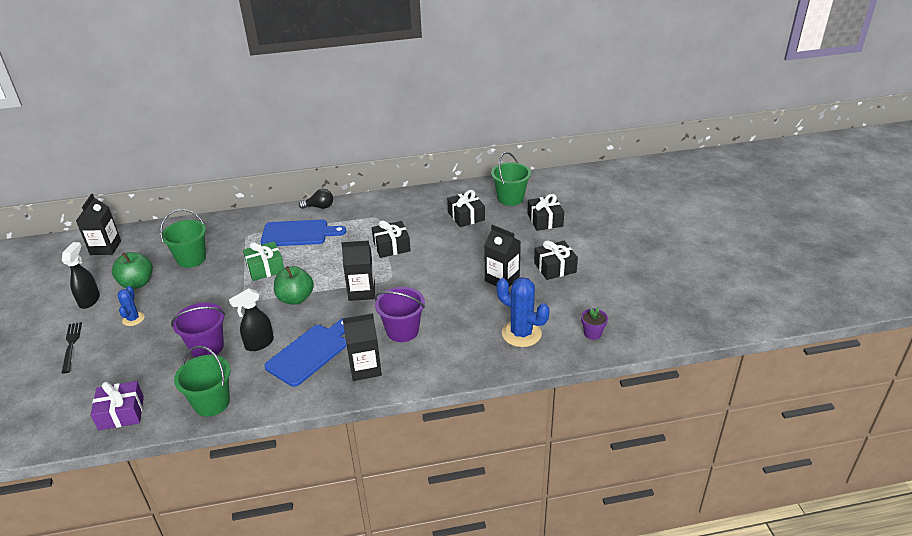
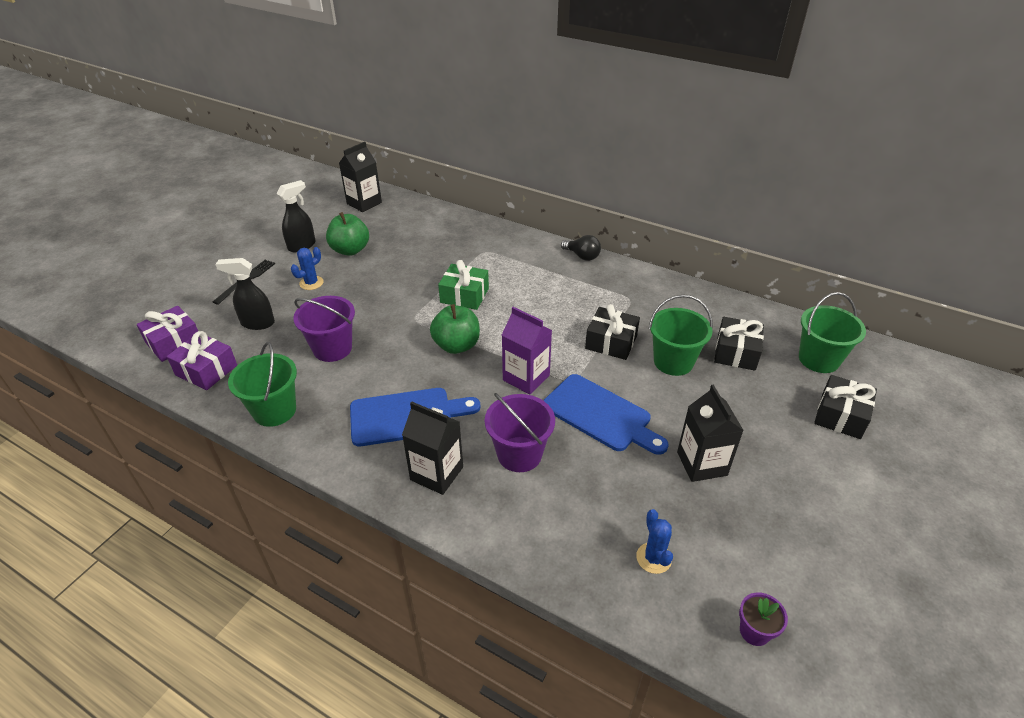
camera: 40 degrees right, 5 degrees up
green bucket [160,209,206,268] -> green bucket moved to [649,295,713,376]
black spray bottle [229,288,274,351] -> black spray bottle moved to [215,258,275,330]
blue cutting board [261,220,347,246] -> blue cutting board moved to [543,374,669,455]
black carton [341,240,375,301] -> purple carton [502,307,552,395]
blue cactus [497,277,550,347] -> blue cactus [636,509,673,574], size x0.56
black gift [534,240,578,280] -> none
none -> purple gift [137,306,198,362]

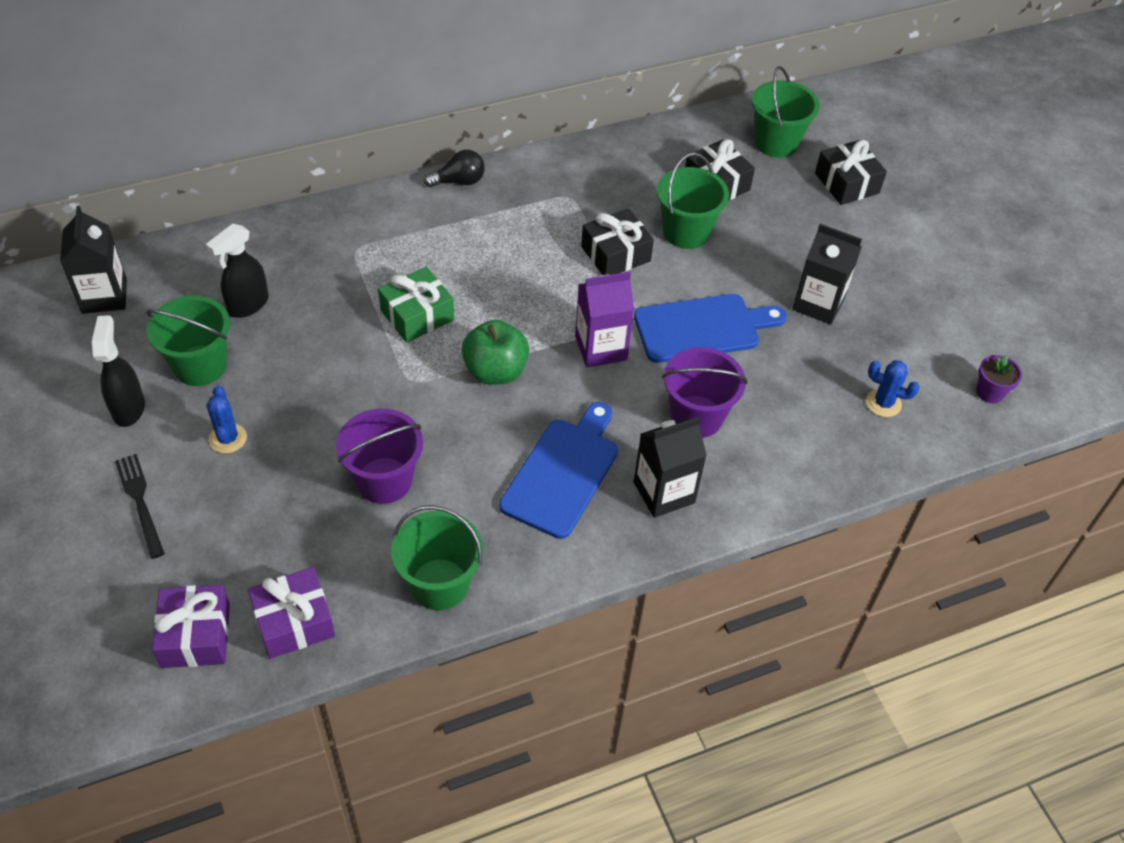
camera: 55 degrees left, 10 degrees up
black spray bottle [215,258,275,330] -> black spray bottle moved to [206,224,269,318]
green apple [326,212,369,256] -> green bucket [146,296,230,386]

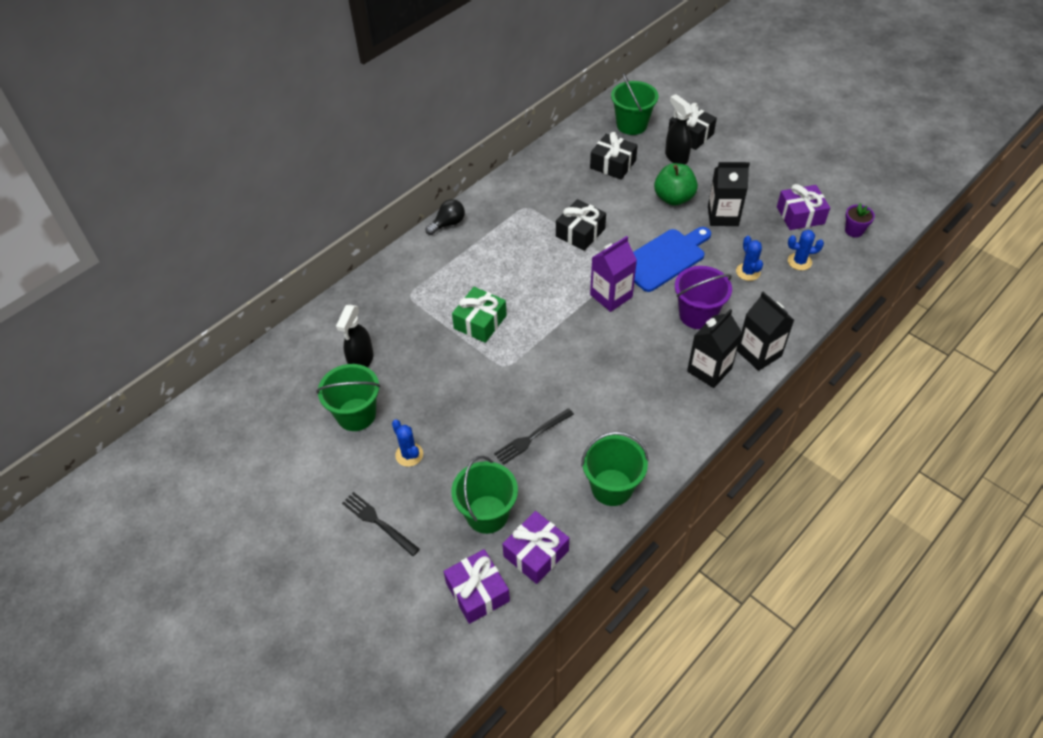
camera: 20 degrees left, 0 degrees up
black carton [60,206,127,314] -> black carton moved to [737,292,794,371]
black spray bottle [92,315,145,427] -> black spray bottle moved to [665,94,693,164]
purple bucket [336,409,423,504] -> black fork [494,408,574,465]
green apple [462,320,529,385] -> green apple moved to [654,163,698,206]
blue cutting board [499,402,618,539] -> none
green bucket [657,153,729,249] -> green bucket moved to [451,456,518,534]
none -> blue cactus [736,236,763,281]
none -> purple gift [777,184,830,230]

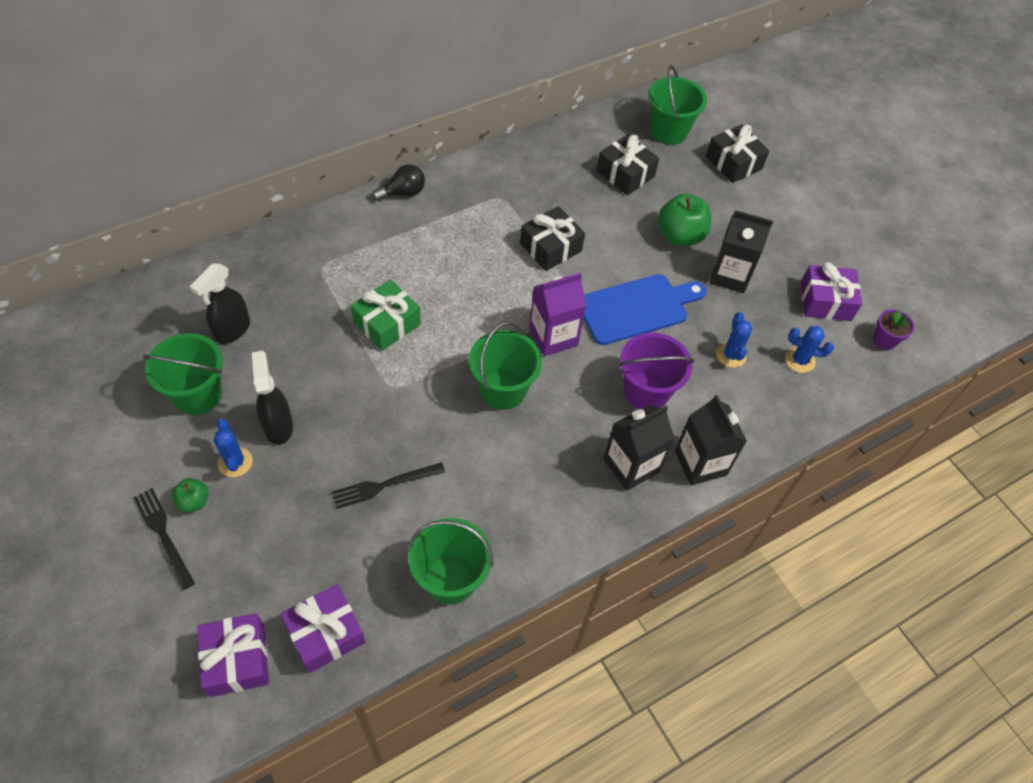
camera: 10 degrees right, 5 degrees up
green bucket [451,456,518,534] -> green bucket moved to [469,322,542,410]
black spray bottle [665,94,693,164] -> black spray bottle moved to [252,351,293,445]
none -> green apple [172,478,208,512]

